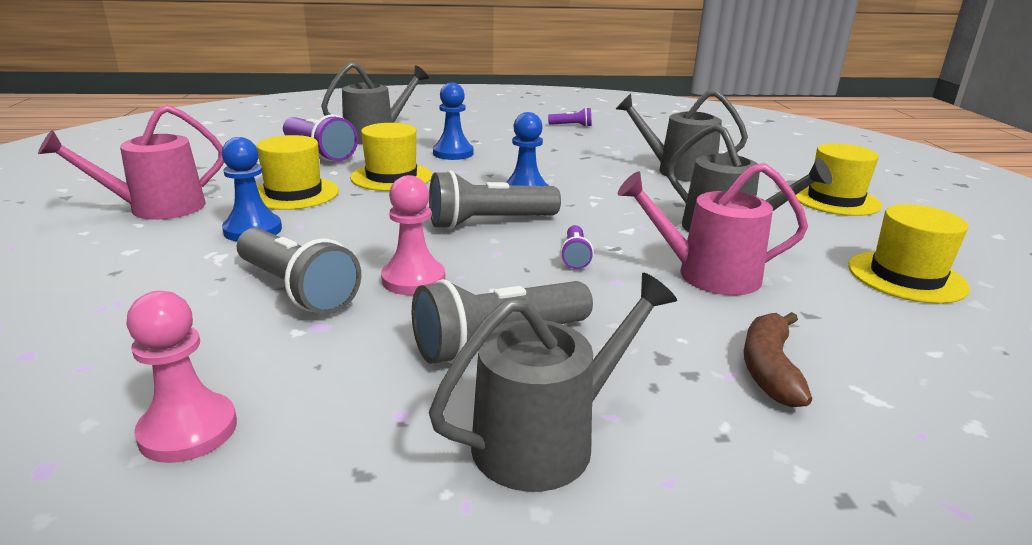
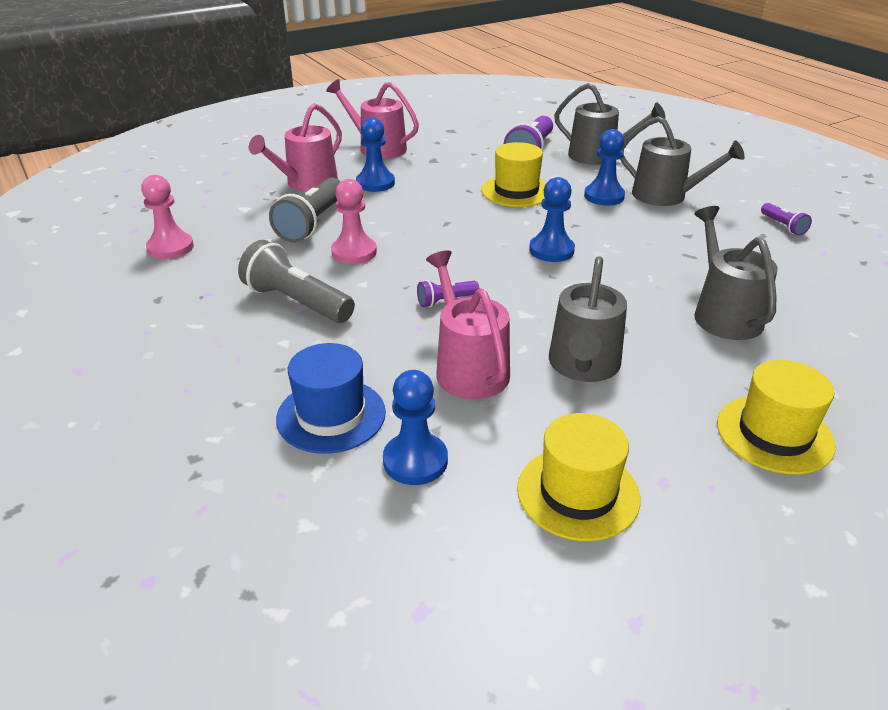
camera: 65 degrees right, 10 degrees up
yellow hat [256,135,339,210] -> none
grey flashlight [429,170,561,229] -> none
grey watering can [429,273,677,492] -> grey watering can moved to [620,116,745,206]
brown banana [744,312,812,407] -> blue hat [276,343,386,454]
none -> pink watering can [249,103,342,192]
none -> blue pawn [383,370,448,485]

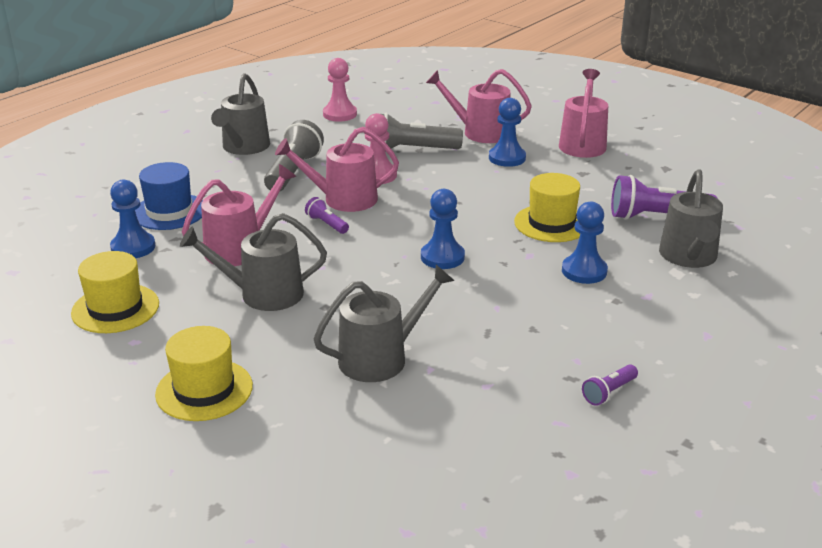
camera: 70 degrees right, 5 degrees down
grey watering can [620,116,745,206] -> grey watering can moved to [211,73,270,155]
none -> pink watering can [275,127,399,212]

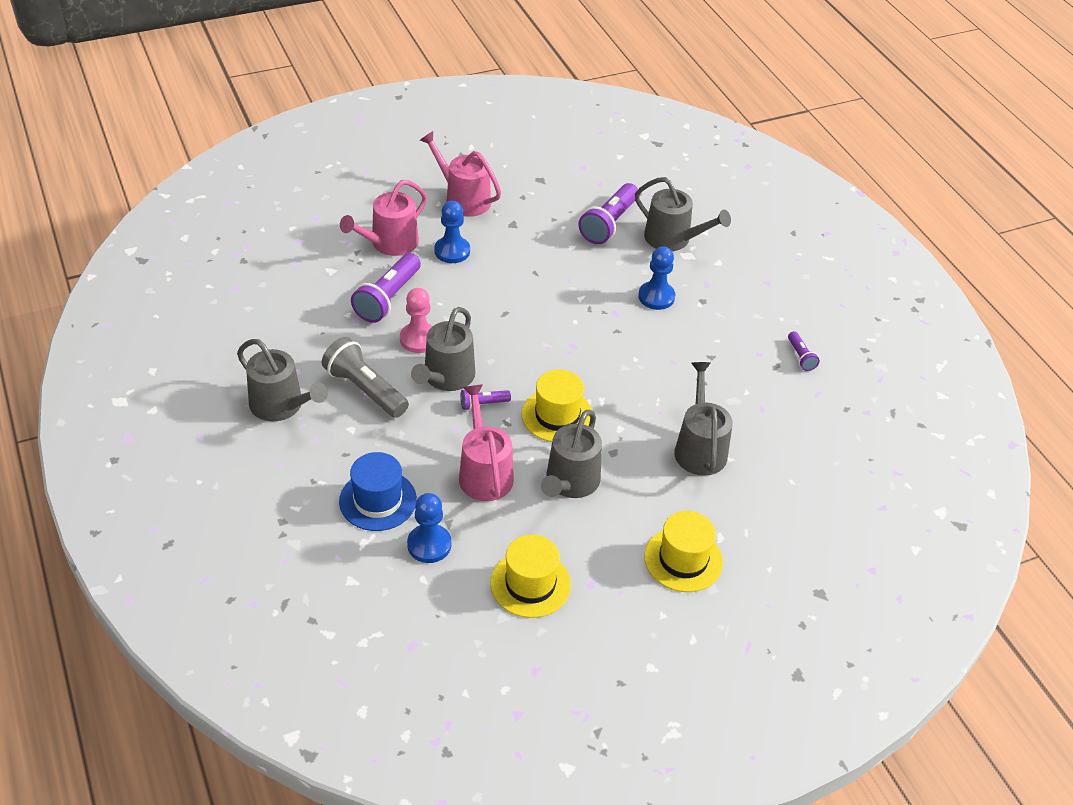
camera: 65 degrees left, 15 degrees up
pink watering can [275,127,399,212] -> grey watering can [411,307,475,391]
pink pawn [323,58,357,122] -> none
grey flashlight [381,113,463,149] -> purple flashlight [351,253,421,323]
blue pawn [421,189,465,269] -> none
yellow hat [514,173,580,242] -> yellow hat moved to [522,369,592,442]

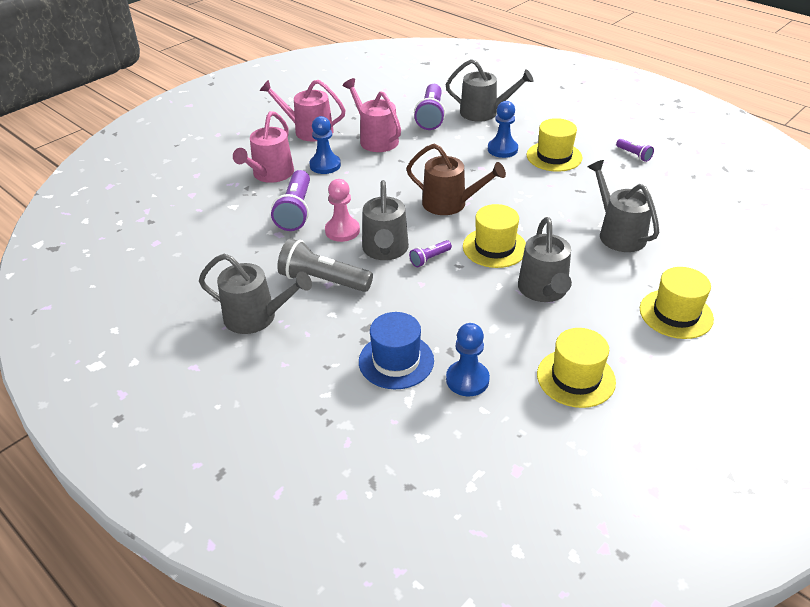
camera: 20 degrees left, 5 degrees down
pink watering can [459,384,514,501] -> pink watering can moved to [342,78,401,152]
none -> brown watering can [406,144,506,215]
none -> yellow hat [527,118,582,172]

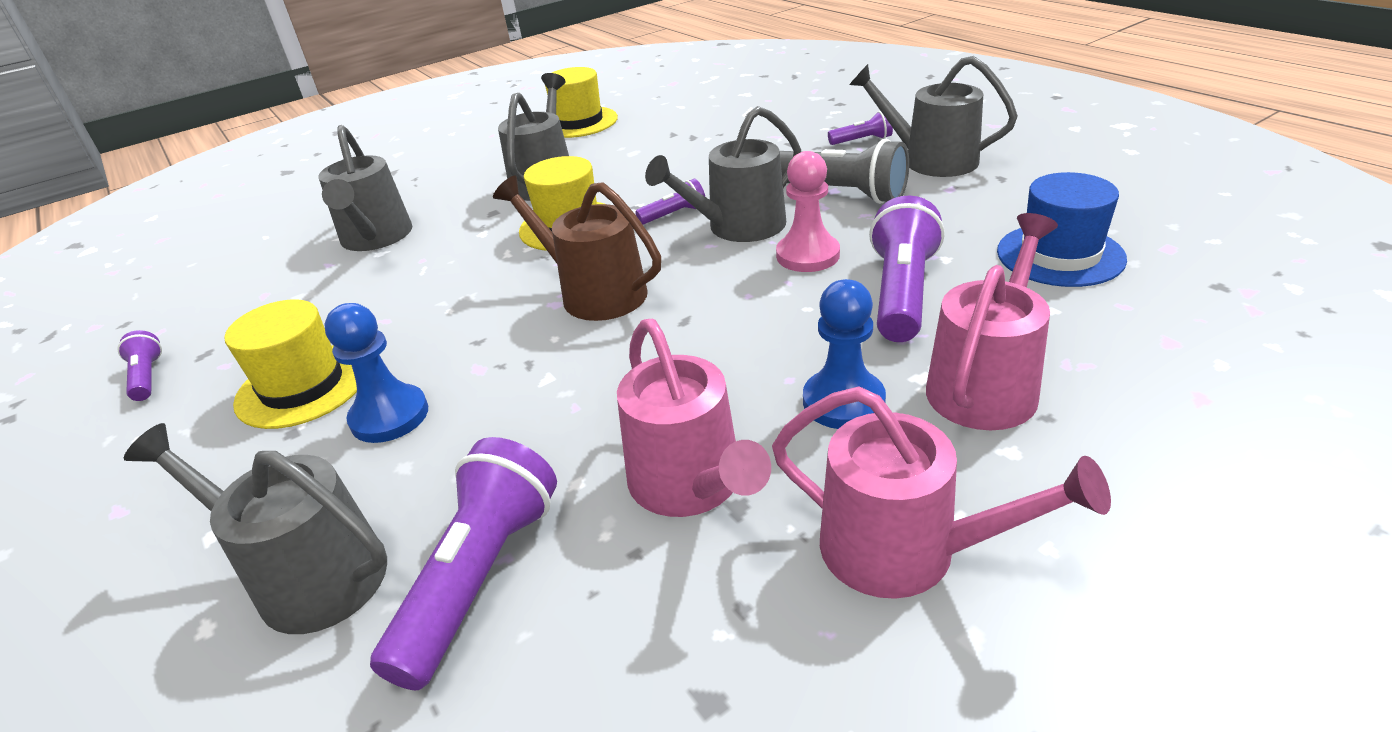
camera: 165 degrees left, 5 degrees down
blue hat [359,312,434,389] -> blue hat moved to [997,172,1127,287]
grey watering can [362,180,409,260] -> grey watering can turned 135 degrees counterclockwise [645,106,801,242]
blue pawn [446,323,490,396] -> none
yellow hat [640,267,714,339] -> none
none -> purple flashlight [828,111,893,145]

